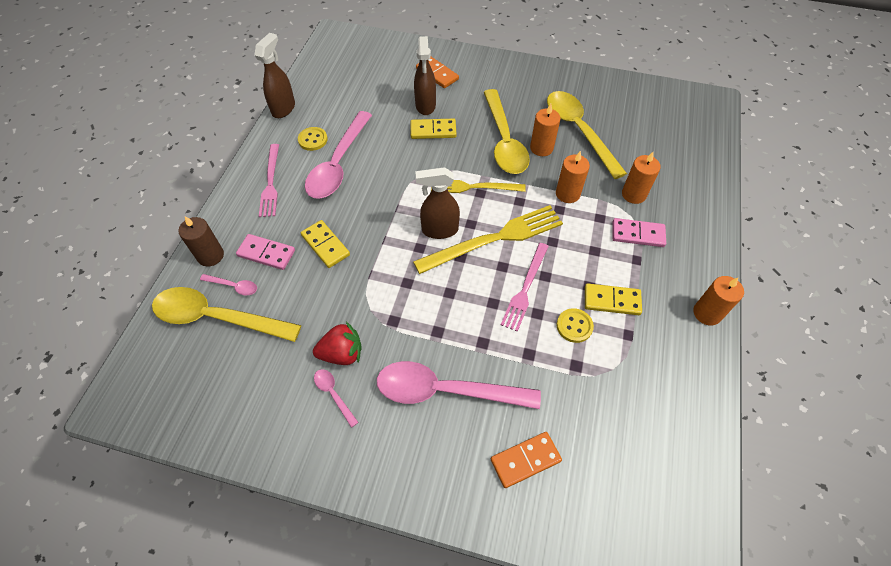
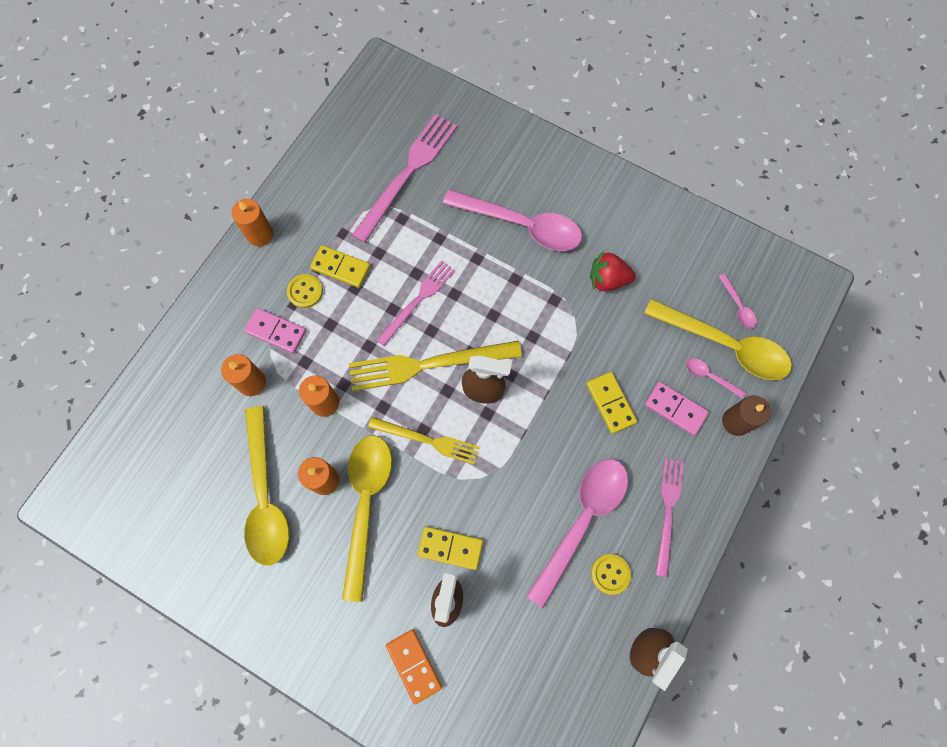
camera: 165 degrees left, 15 degrees up
pink spoon [314,369,359,428] -> pink spoon moved to [718,273,757,329]
orange domino [491,432,562,488] -> none
yellow button [557,308,594,343] -> yellow button moved to [287,274,323,308]
none -> pink fork [352,114,457,243]

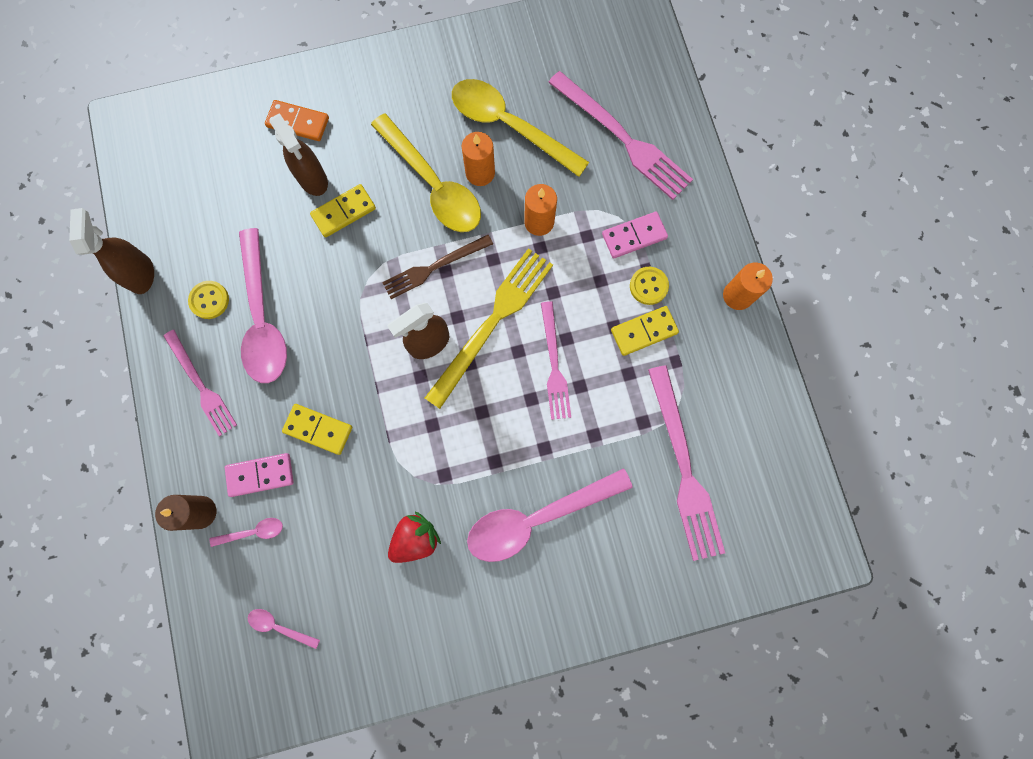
camera: 135 degrees right, 5 degrees up
orange candle [221,354,266,396] -> none
yellow fork [368,417,480,465] -> brown fork [382,235,493,299]
yellow spoon [644,299,792,380] -> none
none -> pink fork [548,71,693,200]

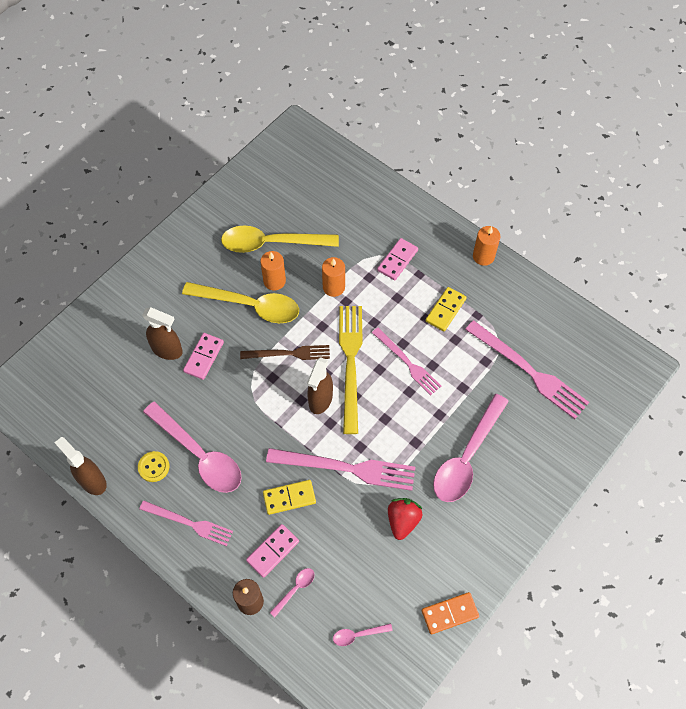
camera: 35 degrees left, 15 degrees down
orange domino [265,100,329,141] -> orange domino moved to [422,592,479,634]
yellow domino [310,184,376,238] -> pink domino [183,333,224,380]
brown fork [382,235,493,299] -> brown fork turned 120 degrees counterclockwise [240,345,330,360]
pink fork [548,71,693,200] -> pink fork moved to [266,448,415,491]
yellow button [630,267,669,305] -> none

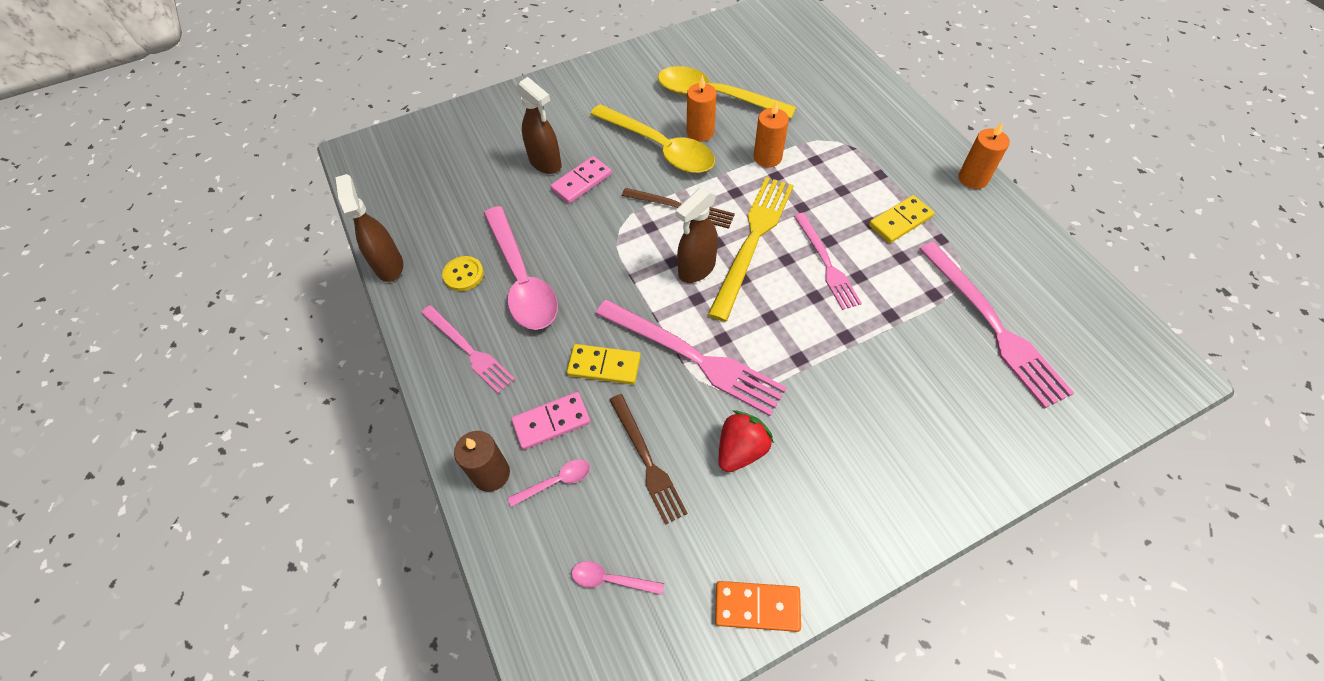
camera: 25 degrees right, 5 degrees down
pink domino [377,238,418,280] -> none
pink spoon [433,394,509,502] -> none
none -> brown fork [609,394,688,525]

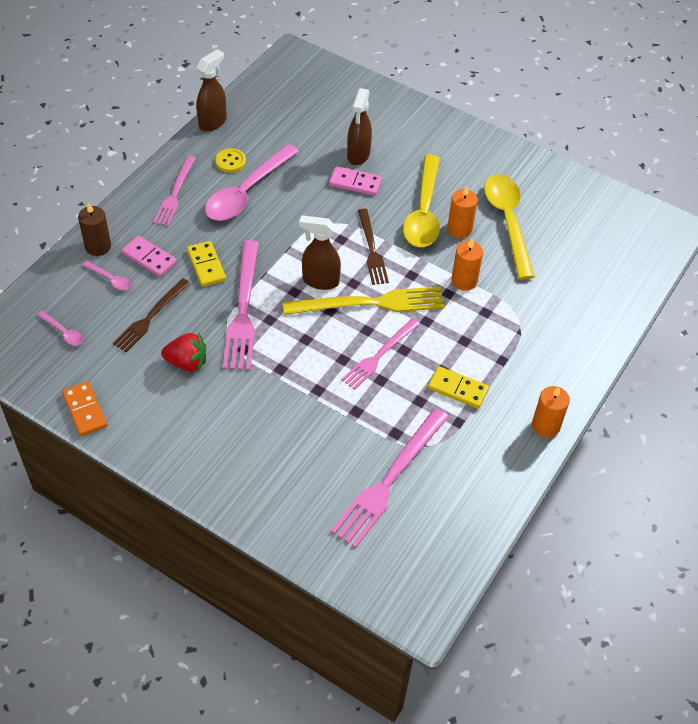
camera: 55 degrees right, 5 degrees down
pink spoon [572,561,664,595] -> pink spoon turned 150 degrees clockwise [37,311,83,346]

